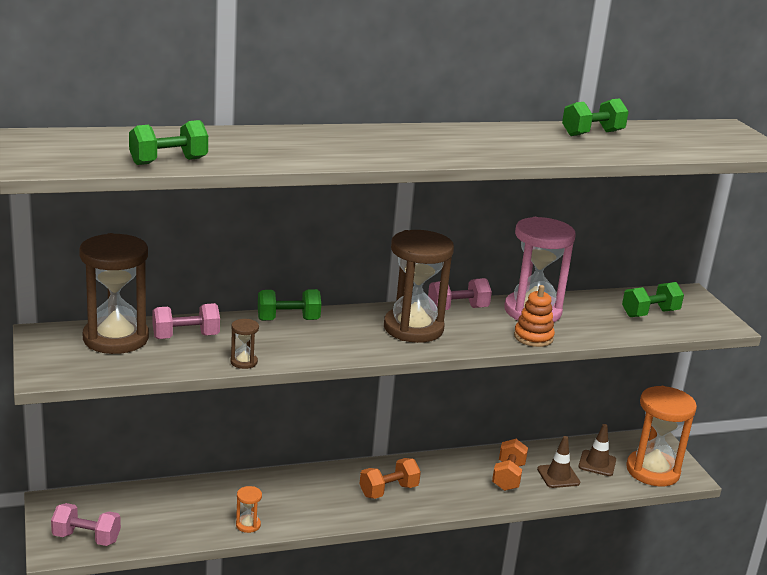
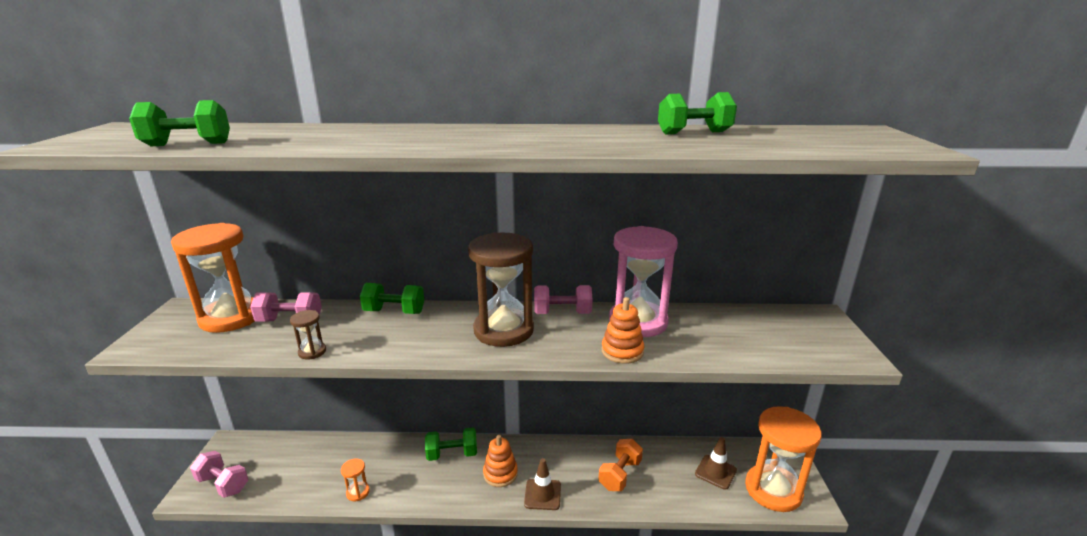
camera: 20 degrees right, 0 degrees up
brown hourglass [79,233,149,354] -> orange hourglass [171,223,255,333]
orange dumbbell [360,458,421,499] -> orange stacking toy [483,435,518,487]
brown traffic cone [537,436,580,488] -> brown traffic cone moved to [524,458,561,510]
green dumbbell [622,282,684,317] -> green dumbbell moved to [425,428,477,461]

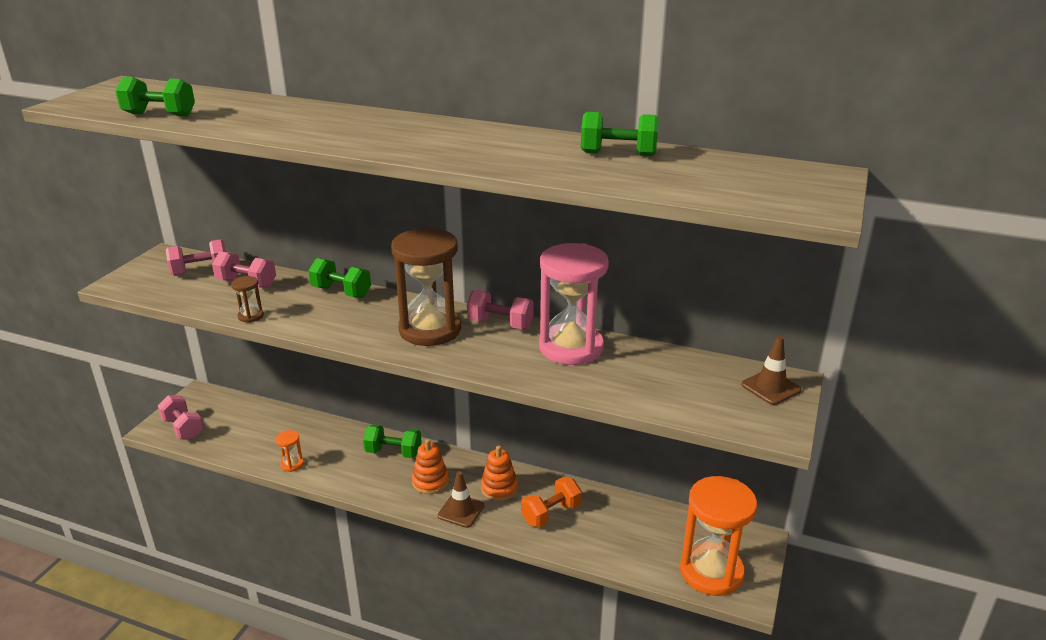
camera: 20 degrees right, 5 degrees up
orange hourglass [171,223,255,333] -> pink dumbbell [166,239,226,276]
orange stacking toy [602,297,644,364] -> orange stacking toy moved to [481,445,518,501]
brown traffic cone [695,437,737,490] -> brown traffic cone moved to [741,336,801,405]

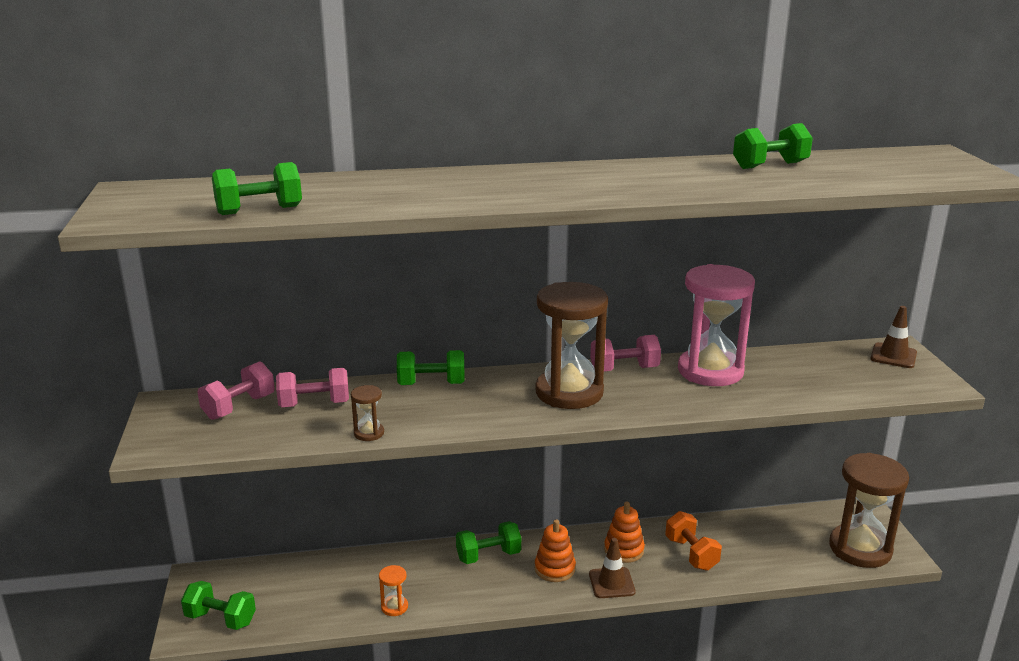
camera: 30 degrees left, 5 degrees down
pink dumbbell [158,395,204,439] -> green dumbbell [181,581,256,630]
orange dumbbell [521,477,582,527] -> orange dumbbell turned 45 degrees counterclockwise [665,511,722,571]
orange hourglass [680,476,757,596] -> brown hourglass [829,453,909,568]

